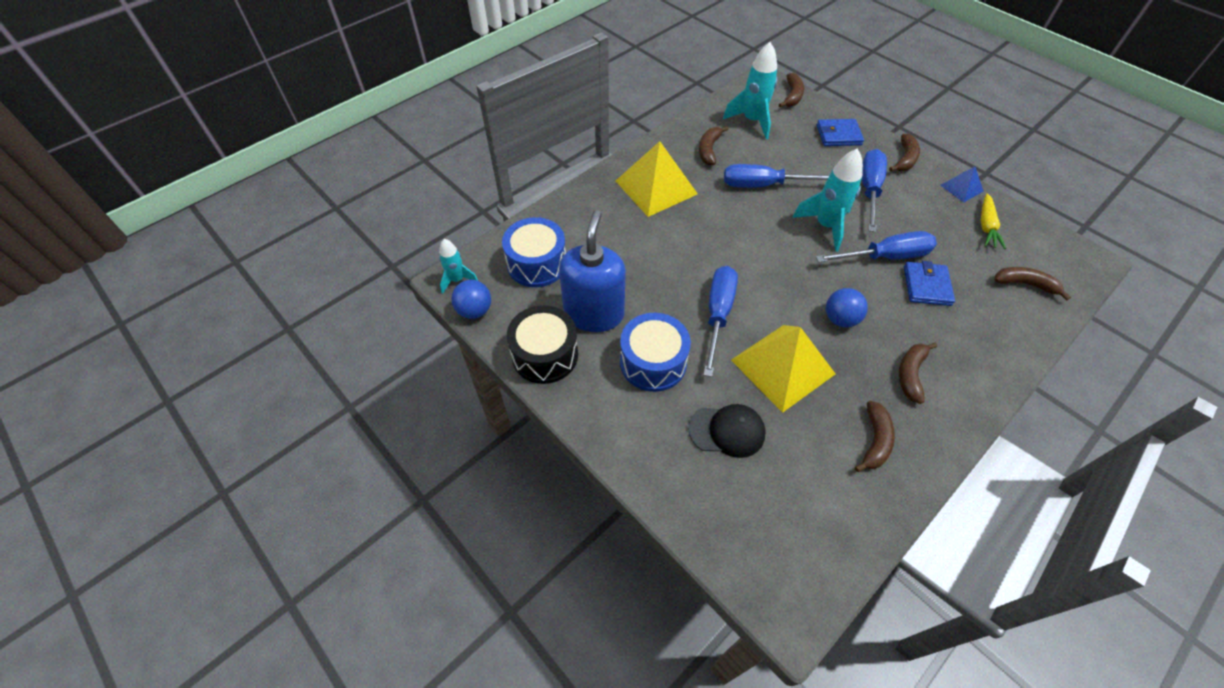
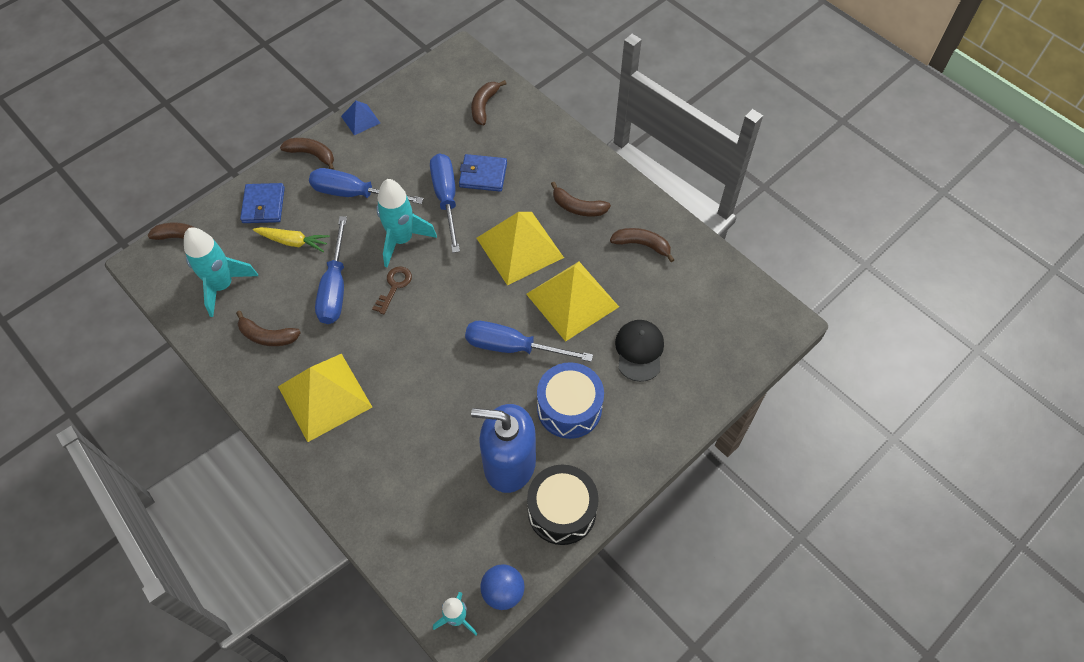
camera: 90 degrees left, 5 degrees up
blue drum [502,217,566,287] -> none
blue ball [826,288,868,327] -> yellow pyramid [476,212,564,285]
yellow carrot [981,193,1006,249] -> yellow carrot moved to [253,227,330,252]
none -> brown key [372,266,412,314]

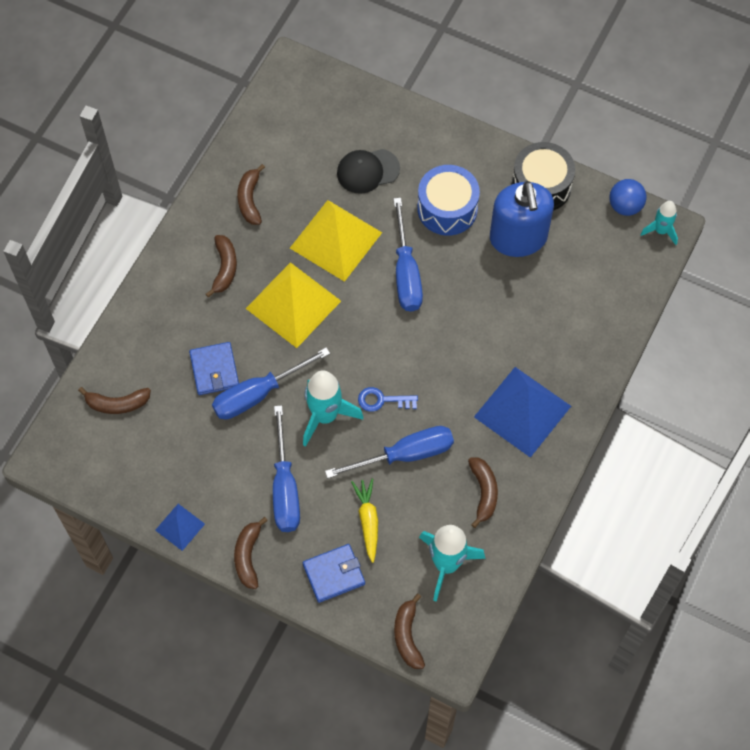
camera: 110 degrees left, 5 degrees up
yellow pyramid [278,354,372,442] -> blue pyramid [474,367,571,458]
brown key [372,266,412,314] -> blue key [358,387,418,412]

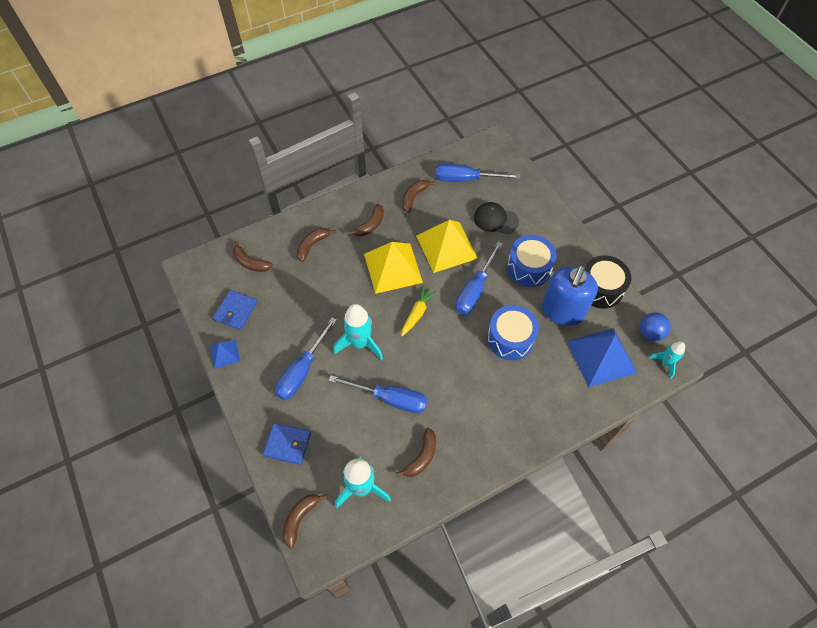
camera: 35 degrees right, 5 degrees down
blue wallet [189,342,239,395] -> blue wallet moved to [213,290,257,330]
blue screwdriver [212,347,330,419] -> blue screwdriver moved to [436,164,520,182]
brown banana [234,517,268,589] -> brown banana moved to [297,228,336,262]
yellow carrot [351,478,378,563] -> yellow carrot moved to [401,285,437,336]
blue key [358,387,418,412] -> none
blue pyramid [474,367,571,458] -> blue pyramid moved to [567,328,637,387]
none -> blue drum [487,305,539,360]

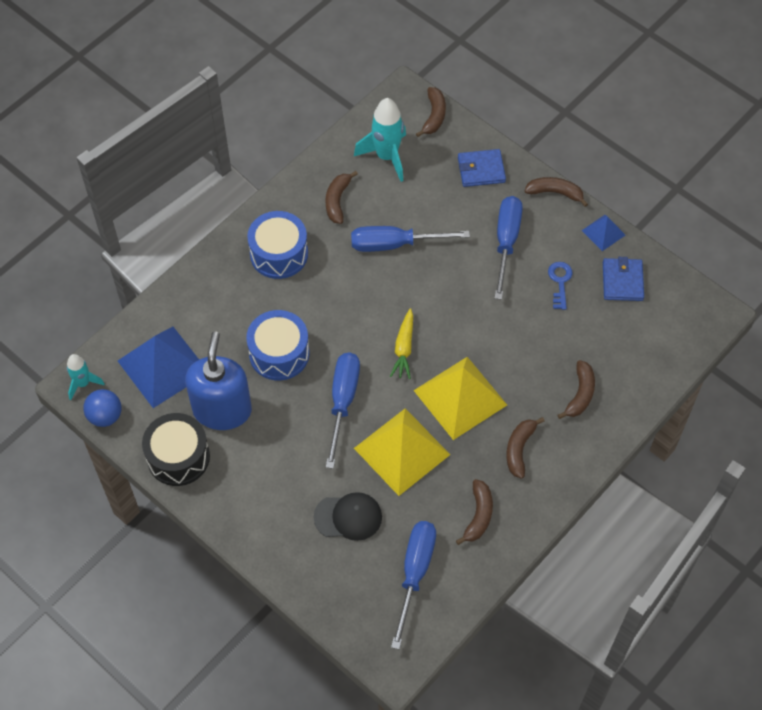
camera: 160 degrees right, 0 degrees up
brown banana [233,240,273,272] -> brown banana moved to [525,177,588,207]
turquoise rocket [333,304,383,360] -> none
blue screwdriver [436,164,520,182] -> blue screwdriver turned 60 degrees counterclockwise [391,521,436,649]
blue drum [507,235,557,287] -> blue drum moved to [247,211,308,279]
none -> blue key [548,262,573,310]

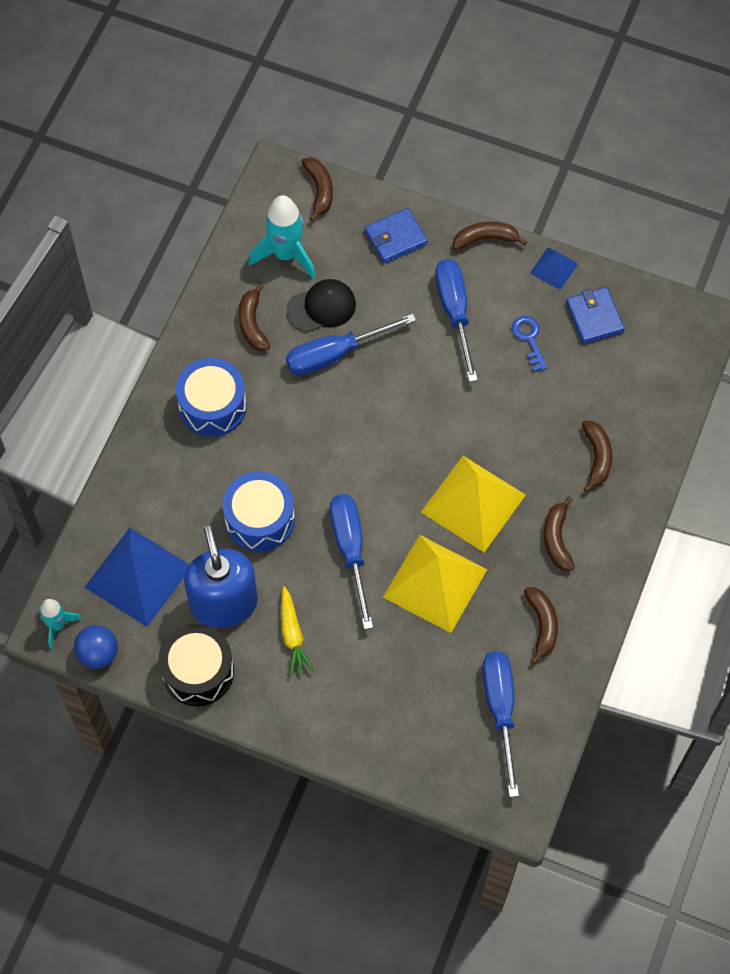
camera: 20 degrees left, 5 degrees up
black cap [314,492,382,541] -> black cap moved to [286,279,356,332]
yellow carrot [390,308,413,379] -> yellow carrot moved to [281,586,314,677]

